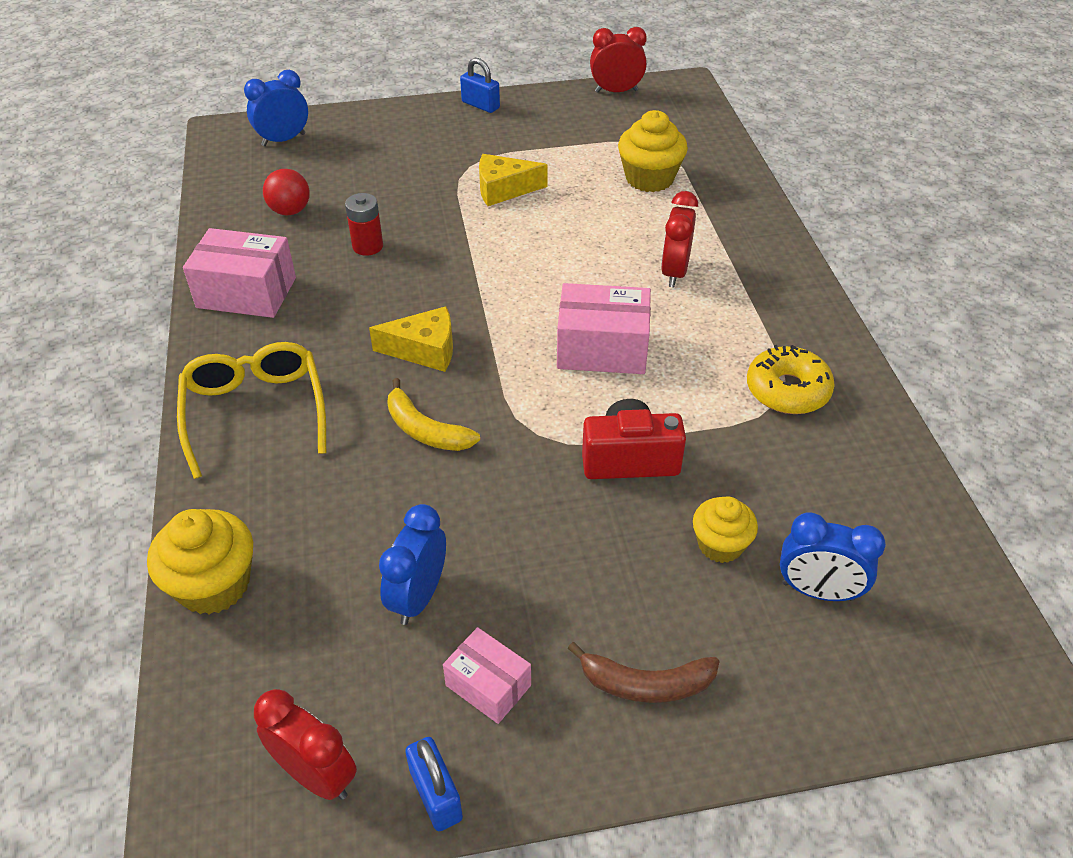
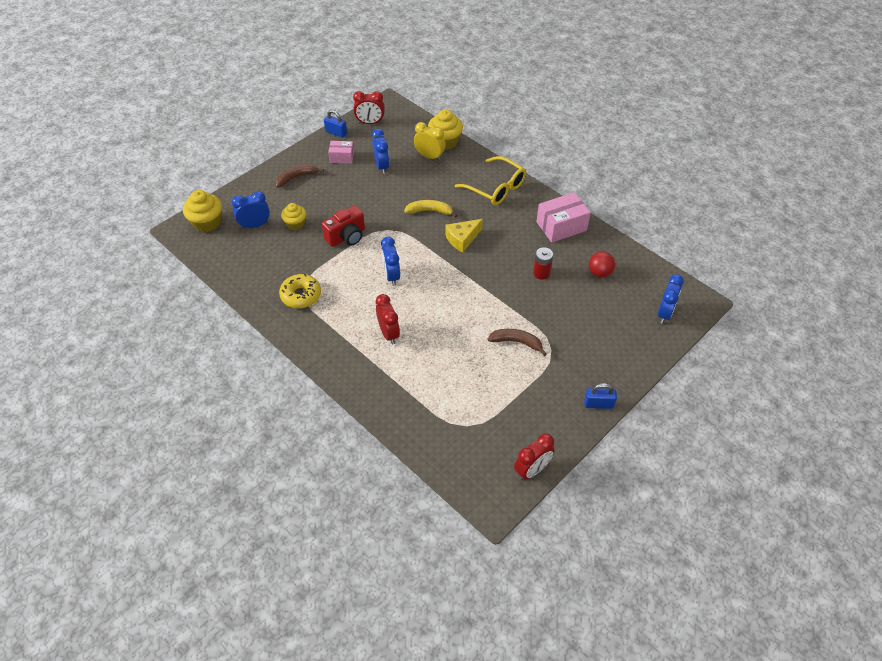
camera: 145 degrees right, 5 degrees up
yellow cheese [479,154,548,206] -> brown banana [488,329,547,356]
pink box [557,283,651,374] -> blue clock [381,237,400,286]
yellow cupcake [618,110,688,192] -> yellow cupcake moved to [183,190,222,233]
none -> yellow clock [414,122,446,161]

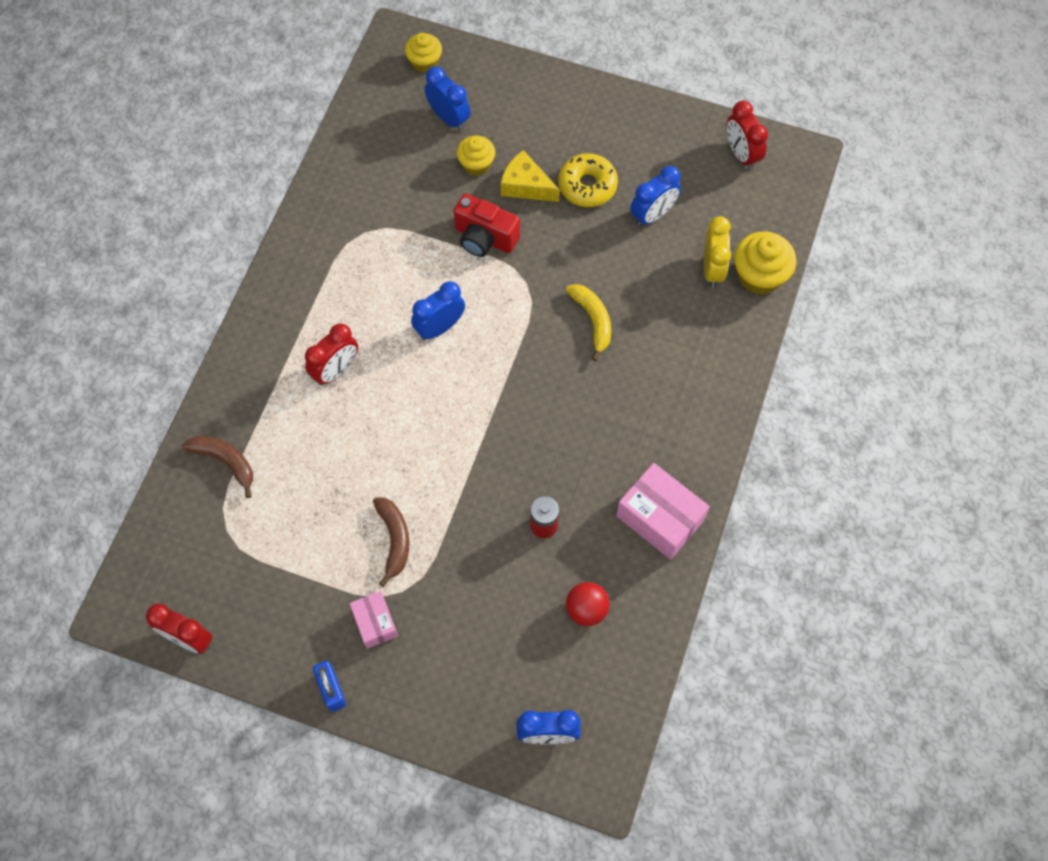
camera: 65 degrees right, 15 degrees up
yellow cupcake [183,190,222,233] -> yellow cupcake [405,33,442,73], size x0.65
brown banana [275,164,324,188] -> brown banana moved to [182,436,253,498]
yellow donut [279,274,321,308] -> yellow donut moved to [558,153,618,207]
blue padlock [324,110,347,138] -> none
pink box [328,141,354,164] -> pink box moved to [350,591,398,649]
yellow cheese [445,219,483,253] -> yellow cheese moved to [501,150,560,202]
yellow glasses [455,156,526,205] -> none

